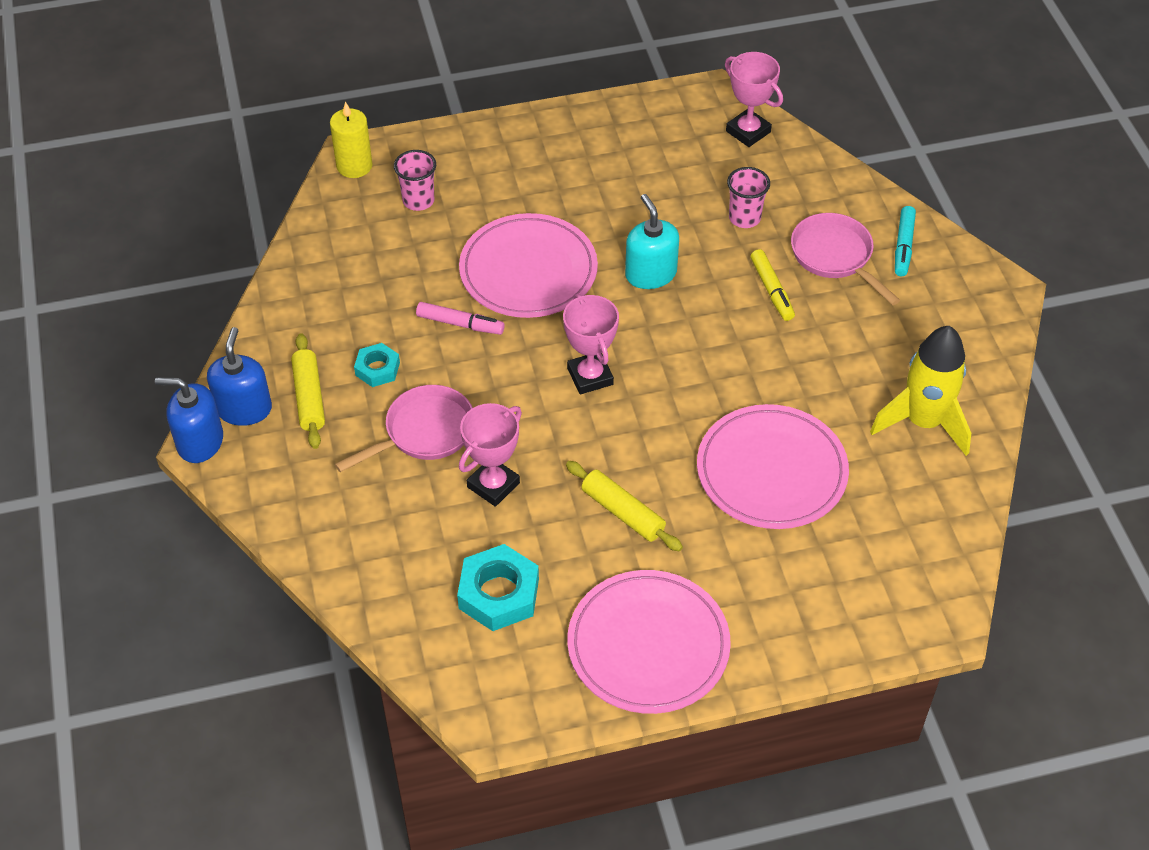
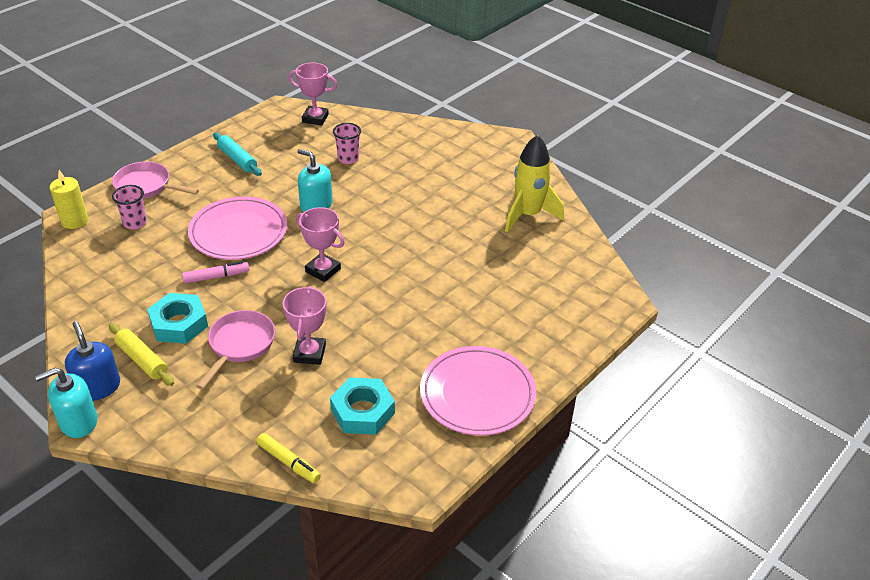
camera: 35 degrees left, 10 degrees down
blue soap dispenser [155,378,223,463] -> turquoise soap dispenser [35,368,98,438]
turquoise nut [354,343,400,387] -> turquoise nut [147,293,208,344], size x1.69
yellow rolling pin [566,461,683,551] -> none
pink plate [697,404,849,529] -> none
yellow marker [750,249,795,321] -> yellow marker moved to [257,433,321,483]
pink pan [791,213,900,305] -> pink pan moved to [112,162,199,199]
turquoise marker [895,206,916,276] -> none
none -> turquoise rolling pin [213,132,262,176]

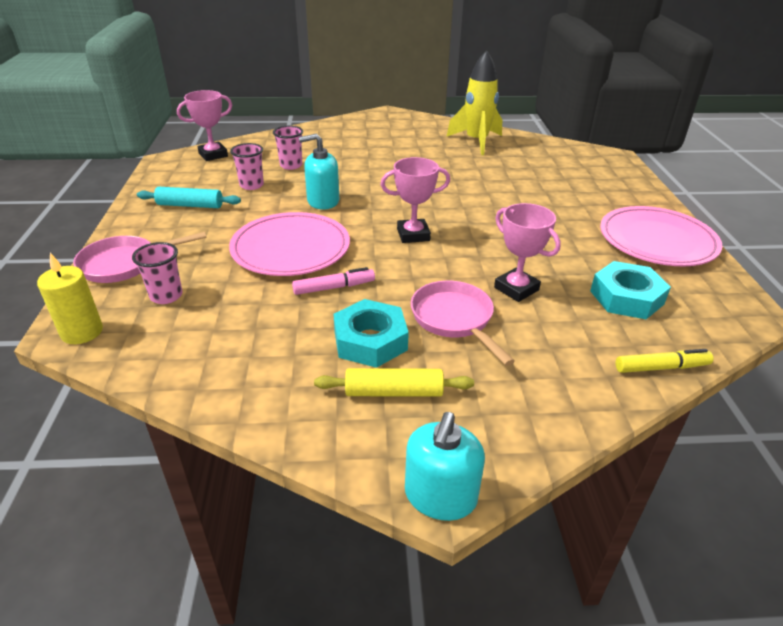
camera: 45 degrees left, 5 degrees down
blue soap dispenser [65,321,120,401] -> none
pink marker [182,261,249,284] -> pink marker turned 45 degrees clockwise [292,267,375,295]
none -> pink cup [230,143,264,190]

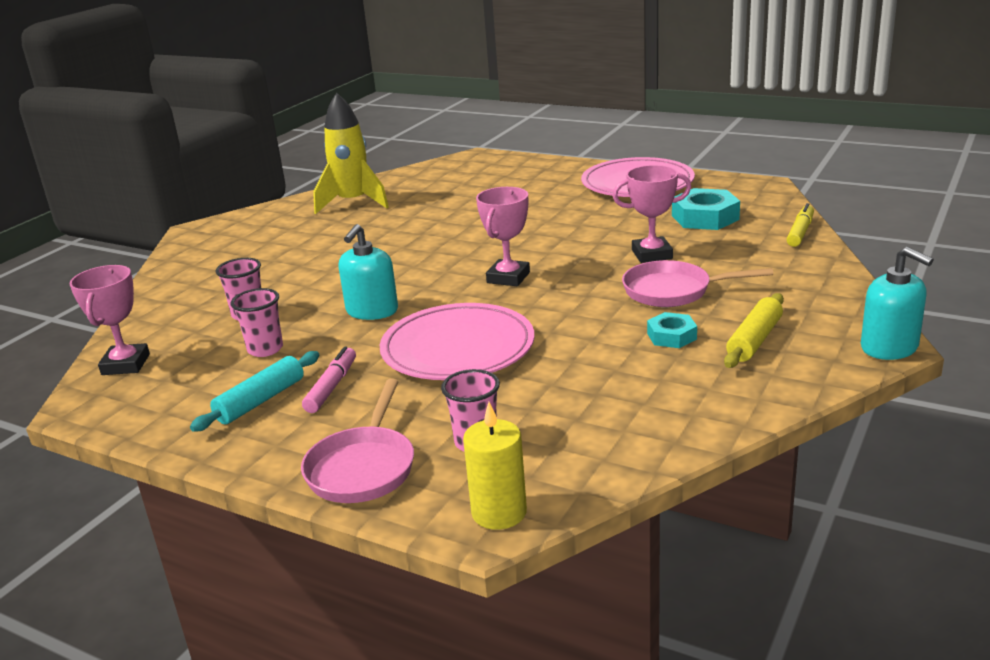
camera: 55 degrees left, 10 degrees down
pink marker [292,267,375,295] -> pink marker moved to [302,347,356,413]
turquoise nut [334,299,409,368] -> turquoise nut [647,312,697,348], size x0.59

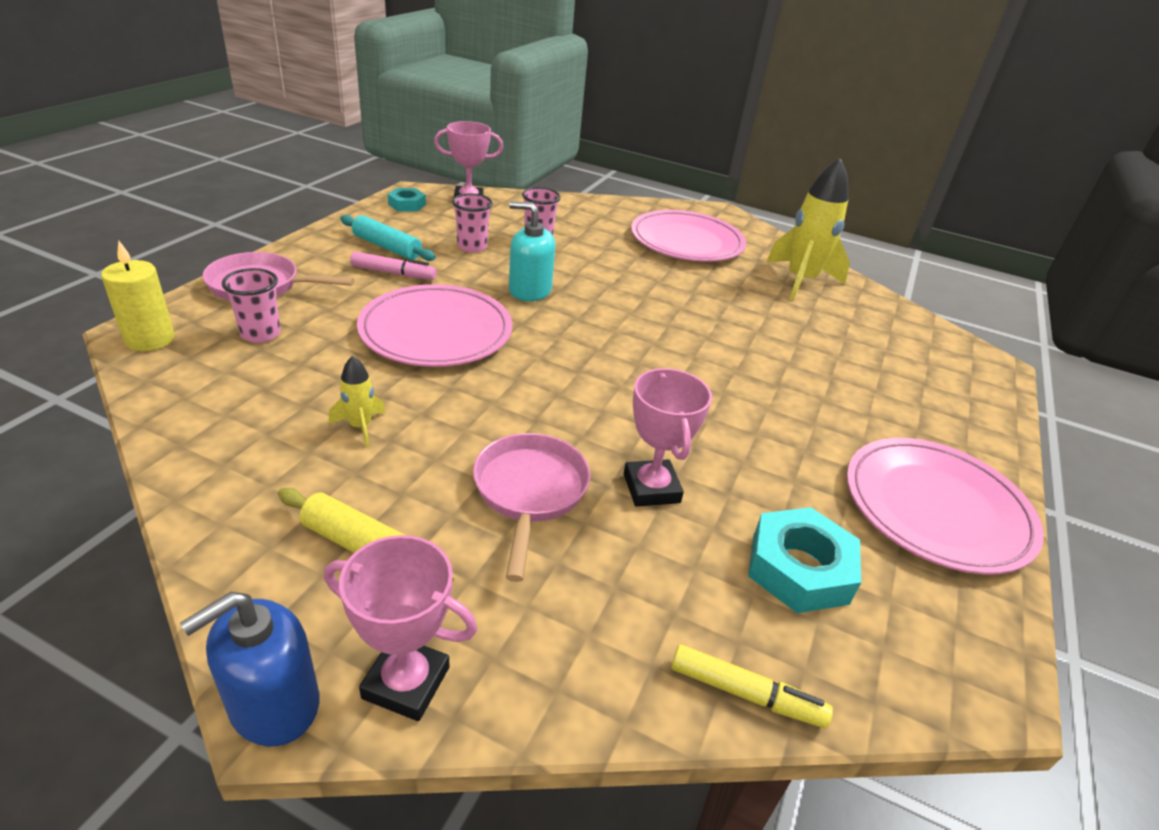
camera: 80 degrees right, 10 degrees up
pink trophy [476,187,530,286] -> pink trophy moved to [324,535,477,721]
turquoise nut [647,312,697,348] -> turquoise nut moved to [388,188,426,212]
turquoise soap dispenser [861,247,934,360] -> blue soap dispenser [180,592,319,746]
none -> yellow rocket [329,356,386,447]
none -> pink plate [631,210,746,262]

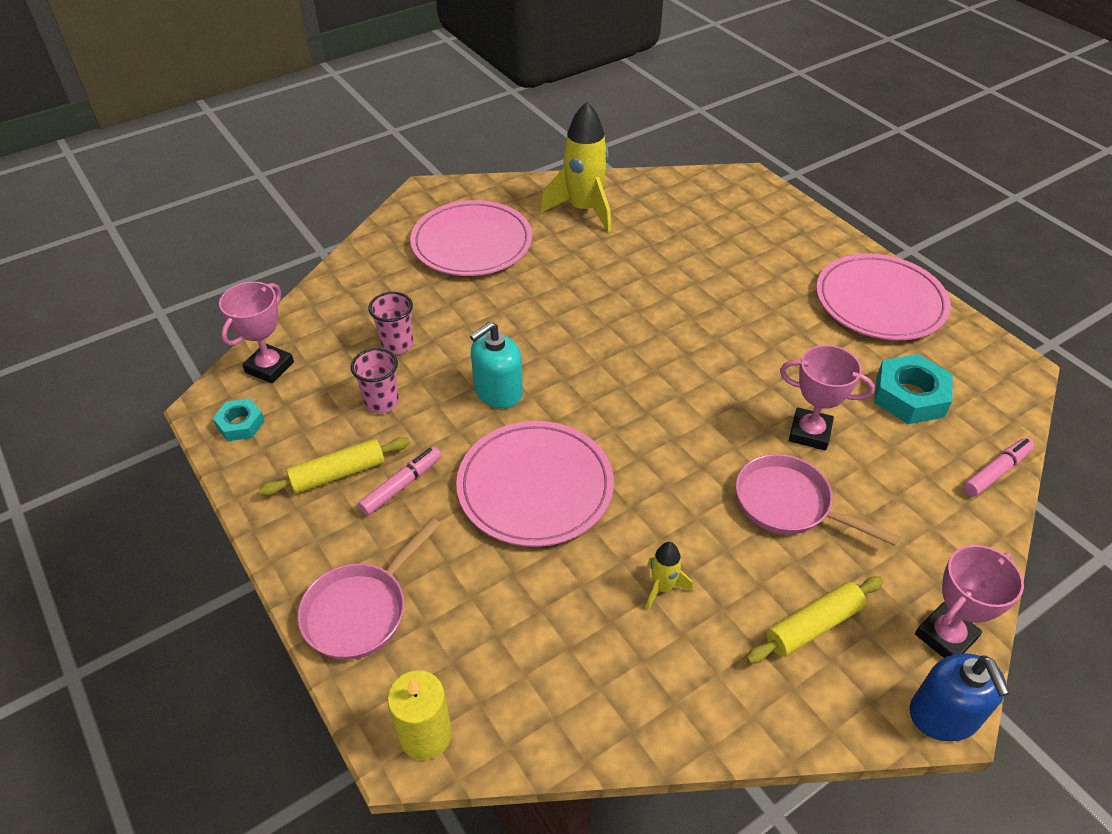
camera: 55 degrees left, 10 degrees up
pink cup [222,268,281,343] -> none
turquoise rolling pin [340,215,436,261] -> yellow rolling pin [259,437,410,496]
yellow marker [671,644,833,728] -> pink marker [963,438,1034,497]

